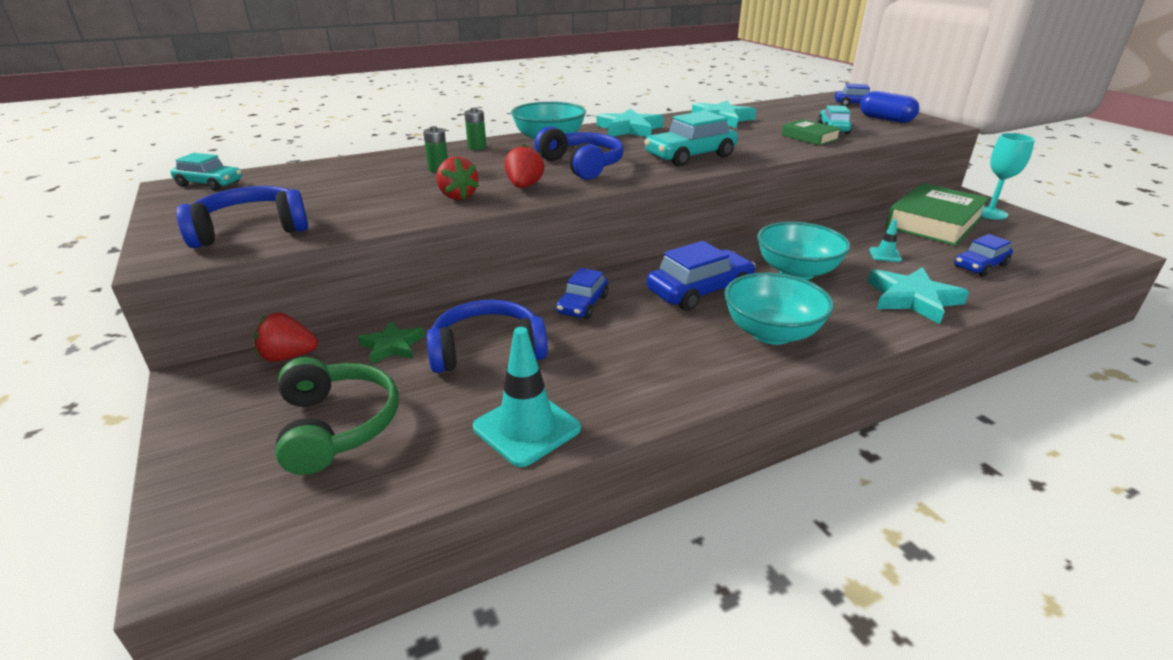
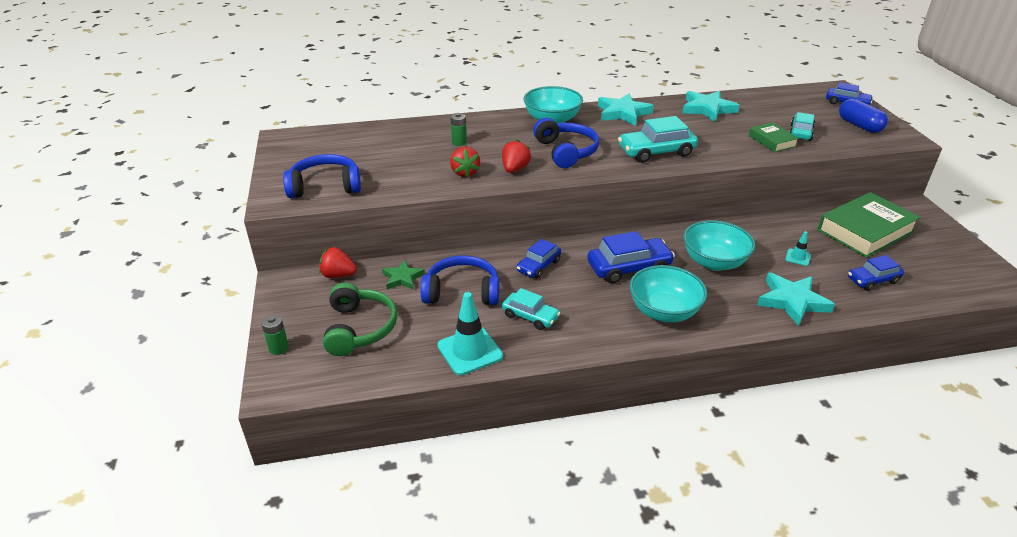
camera: 15 degrees right, 5 degrees up
turquoise car [170,153,242,191] -> turquoise car moved to [502,288,560,330]
green battery [464,108,486,150] -> green battery moved to [261,314,289,355]
turquoise goblet [980,133,1035,220] -> none

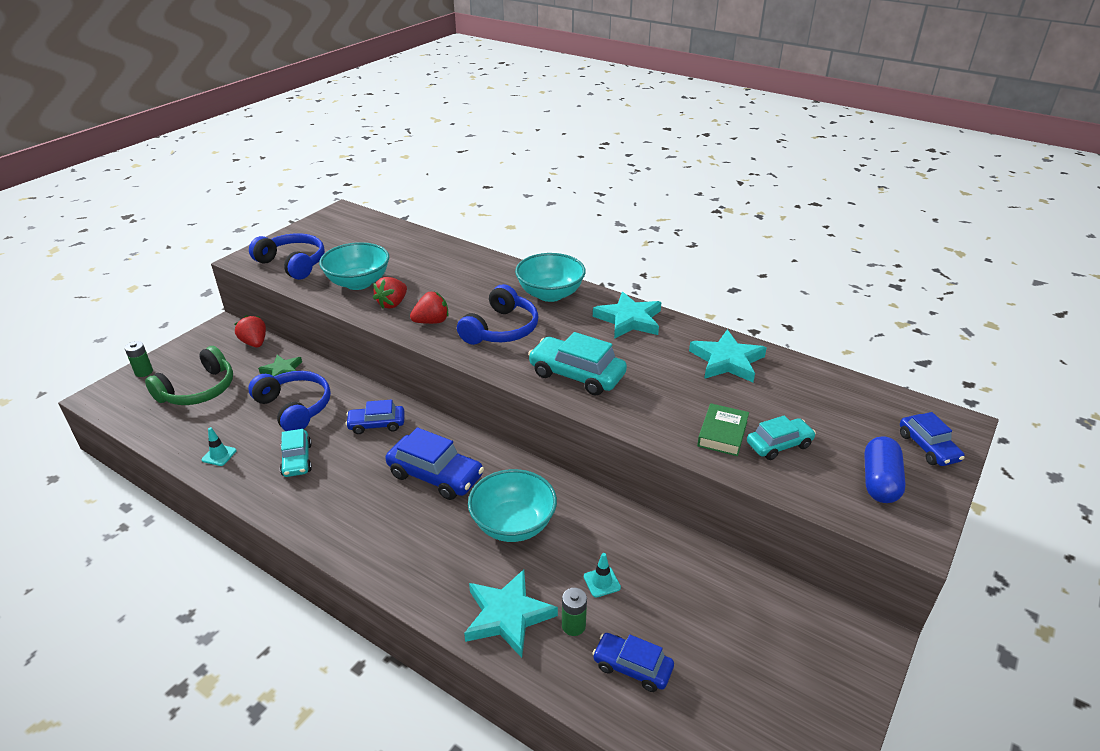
camera: 45 degrees right, 0 degrees up
turquoise traffic cone [437,292,503,375] -> turquoise traffic cone [202,427,237,466], size x0.49
green battery [450,113,467,146] -> green battery moved to [562,588,587,636]
turquoise bowl [630,265,707,322] -> turquoise bowl moved to [319,242,389,290]
green book [818,192,921,258] -> none

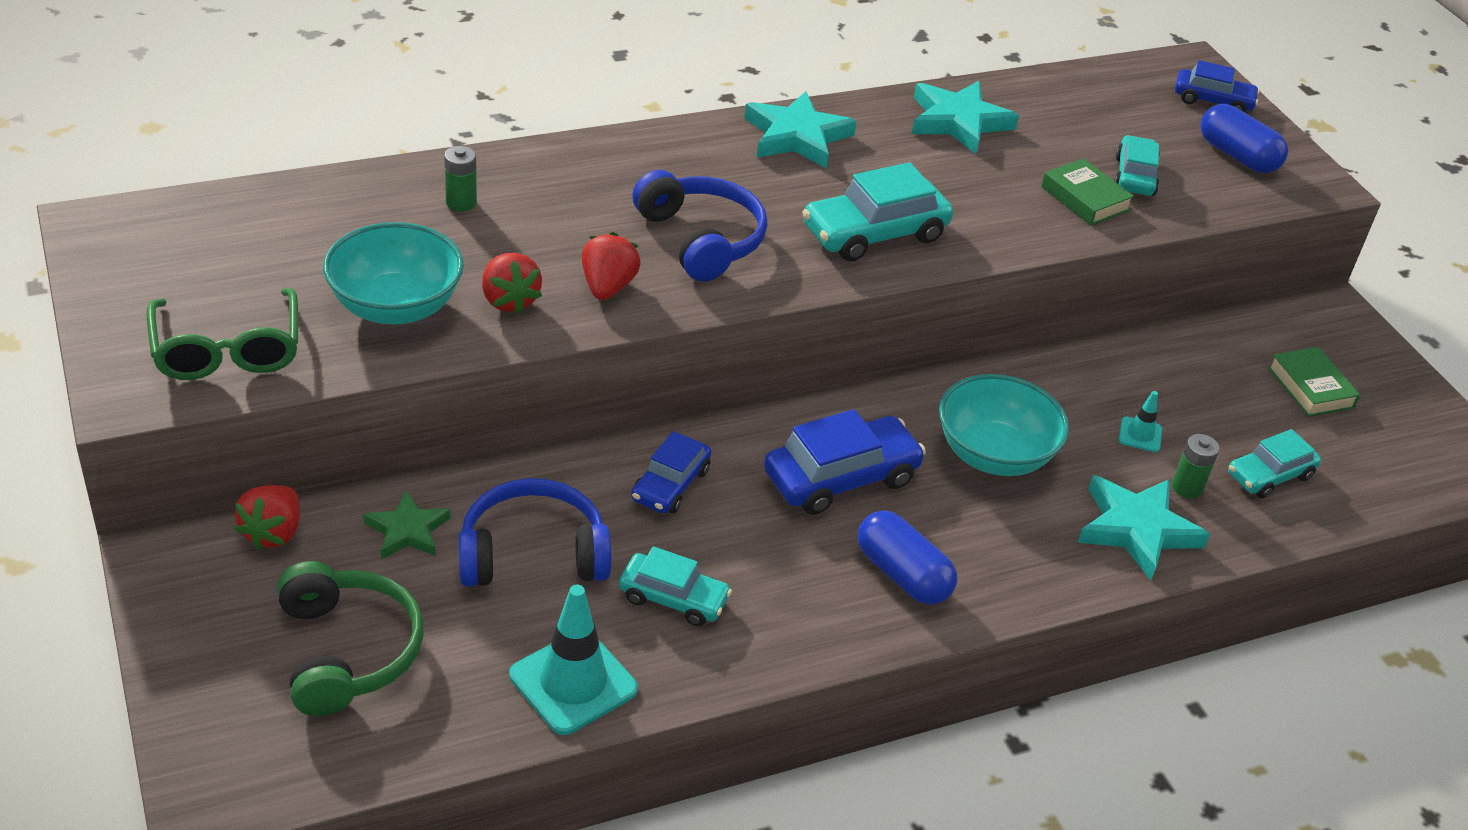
camera: 60 degrees left, 5 degrees up
green battery [124,341,153,377] -> green battery moved to [444,146,477,212]
turquoise traffic cone [202,427,237,466] -> turquoise traffic cone [509,585,638,735], size x2.03
red strawberry [235,315,266,347] -> red strawberry turned 75 degrees counterclockwise [234,485,300,550]
blue headphones [249,233,325,280] -> green glasses [147,288,298,380]
turquoise bowl [515,253,586,302] -> none
blue car [592,633,674,692] -> turquoise car [1228,429,1321,498]
none -> blue capsule [858,510,957,605]
none -> green book [1268,347,1360,417]

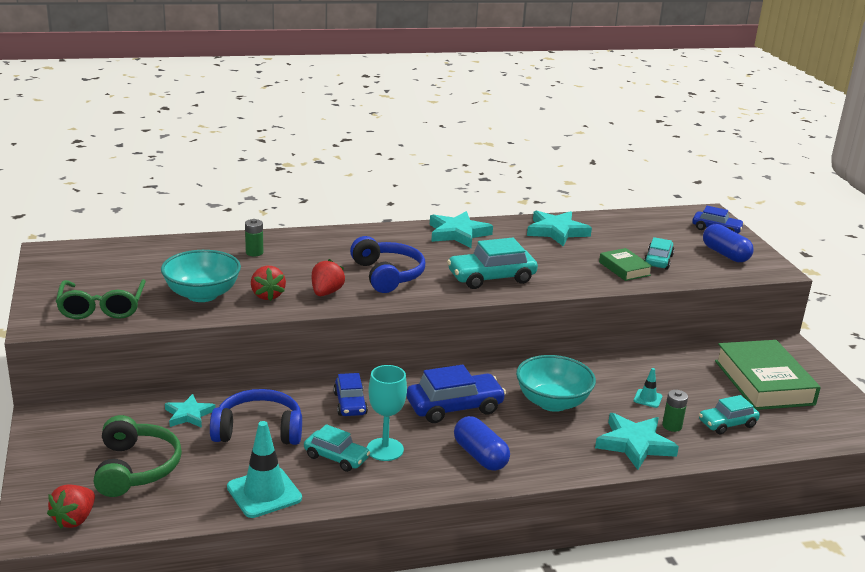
camera: 10 degrees right, 15 degrees down
red strawberry [234,485,300,550] -> red strawberry moved to [47,484,95,529]
green star [363,490,450,559] -> turquoise star [165,394,216,428]
blue car [631,431,711,514] -> blue car turned 45 degrees counterclockwise [333,373,368,416]
green book [1268,347,1360,417] -> green book [715,340,821,410], size x1.92
none -> turquoise goblet [367,365,407,461]

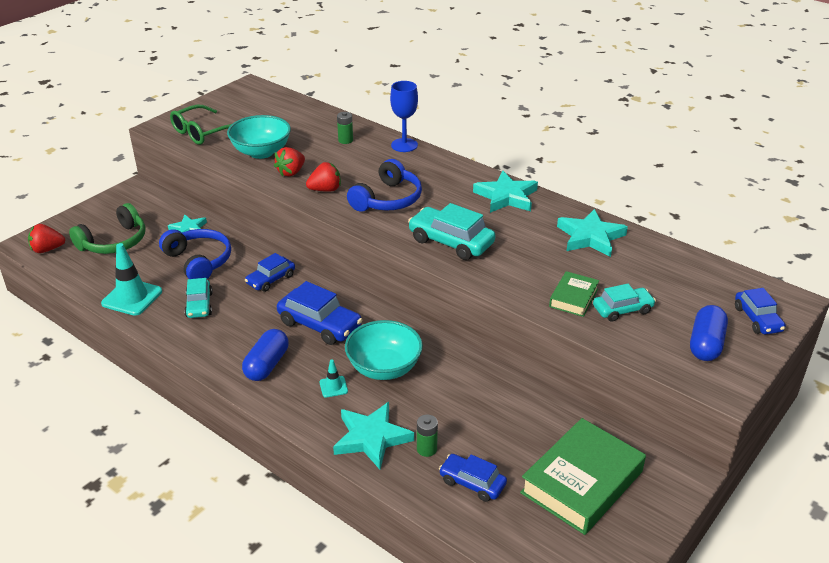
camera: 55 degrees right, 10 degrees up
turquoise goblet [367,365,407,461] -> none
turquoise traffic cone [634,368,662,408] -> turquoise traffic cone moved to [319,360,348,398]
turquoise car [699,395,760,434] -> blue car [439,454,507,502]
none -> blue goblet [390,81,418,152]

